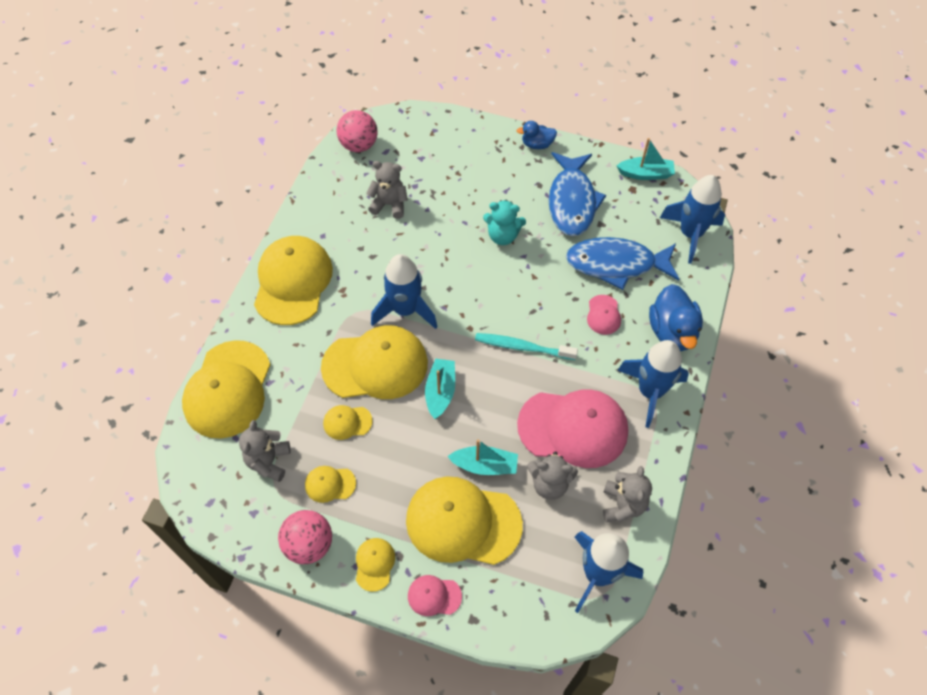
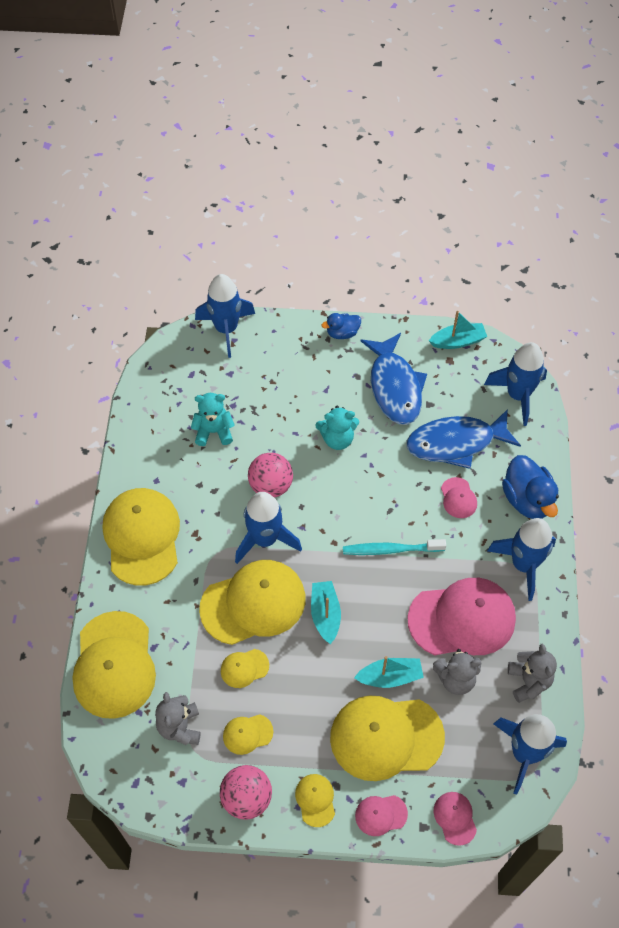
camera: 15 degrees left, 0 degrees up
pink ball [337,110,378,152] -> pink ball moved to [248,453,293,498]
grey teddy bear [366,161,408,219] -> turquoise teddy bear [191,393,235,446]
none -> blue rocket [195,274,255,358]
none -> pink cap [434,792,477,846]

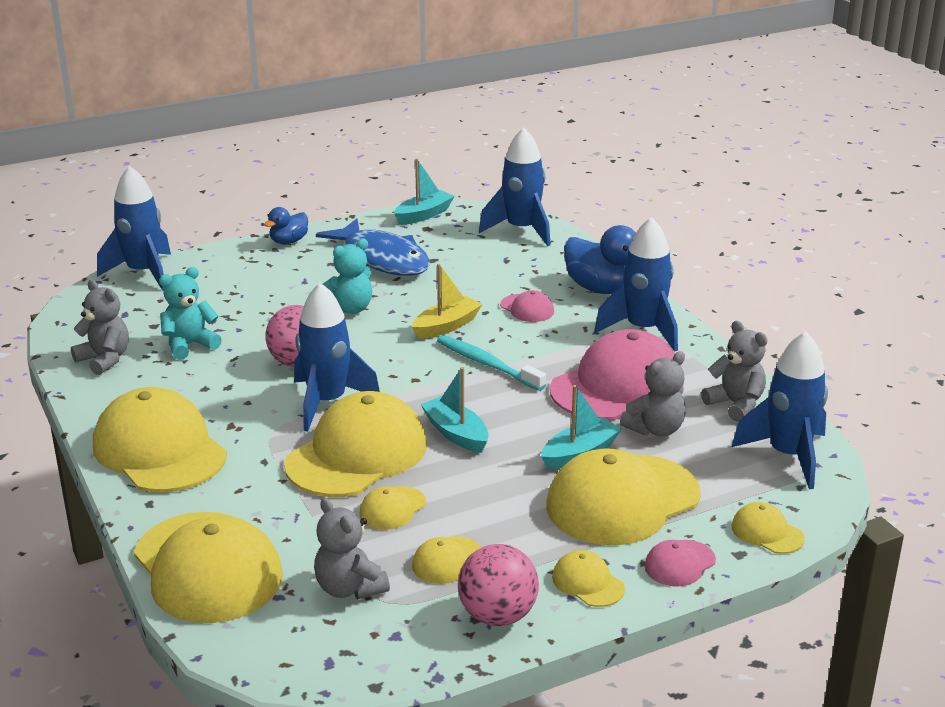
camera: 30 degrees left, 30 degrees down
turquoise toothbrush [343,539,446,555] -> turquoise toothbrush turned 75 degrees clockwise [437,335,546,391]
blue fish [406,409,521,469] -> none
pink cap [434,792,477,846] -> yellow cap [732,502,805,554]
none -> grey teddy bear [71,280,129,375]
none -> yellow boat [412,264,483,339]

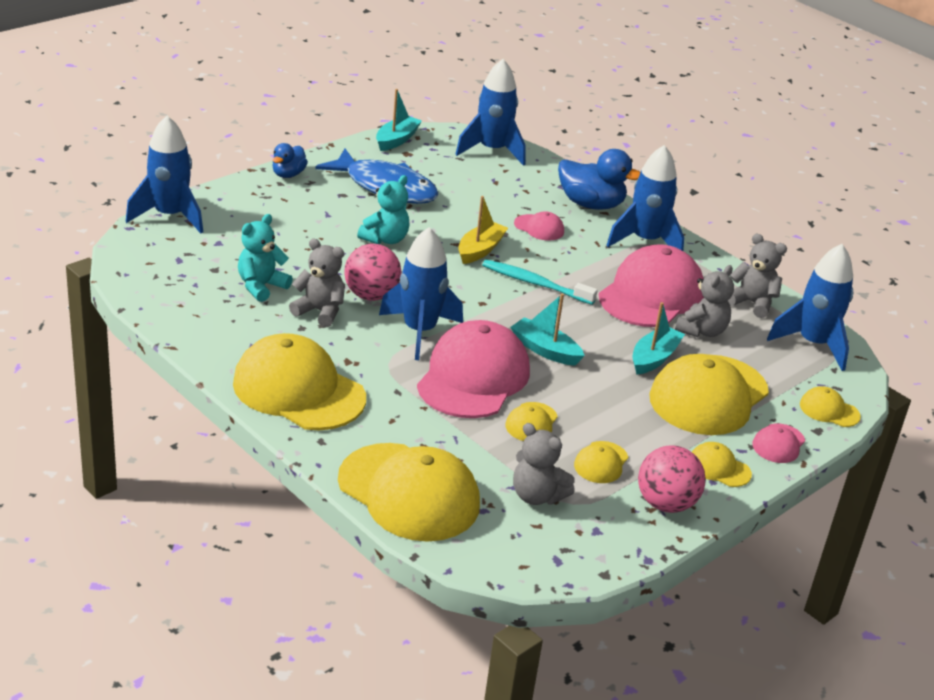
camera: 20 degrees left, 5 degrees up
grey teddy bear [71,280,129,375] -> grey teddy bear moved to [289,239,345,327]
yellow cap [284,391,427,497] -> pink cap [417,320,530,418]

